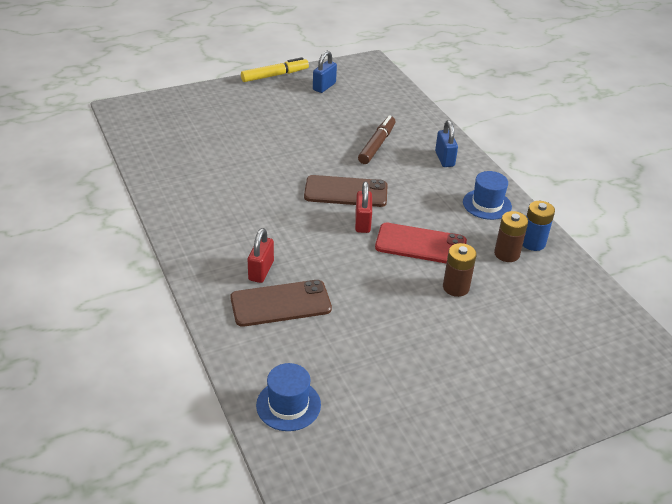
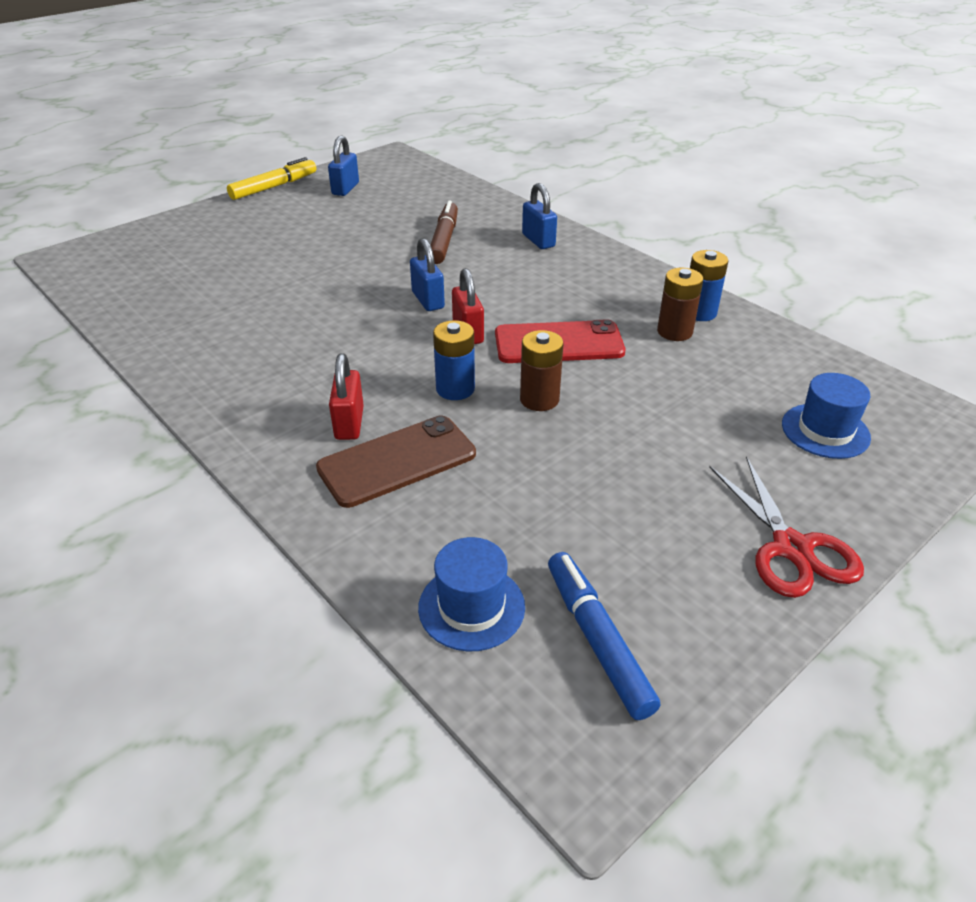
camera: 15 degrees left, 0 degrees up
brown phone [304,175,388,207] -> blue padlock [410,238,445,311]
brown battery [443,243,477,297] -> brown battery moved to [520,330,563,411]
blue hat [463,171,512,220] -> blue hat moved to [782,373,871,459]
none -> blue battery [433,320,475,400]
none -> blue marker [548,552,661,720]
none -> red scissors [709,456,864,598]

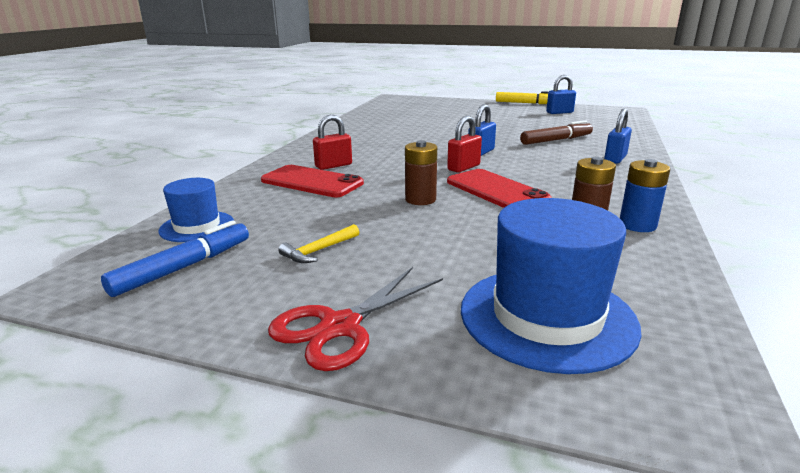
camera: 60 degrees right, 15 degrees down
brown phone [316,415,476,508] -> red phone [261,165,364,198]
blue battery [433,320,475,400] -> none
blue hat [782,373,871,459] -> blue hat [461,198,641,374], size x1.73
none -> yellow hammer [278,224,359,263]

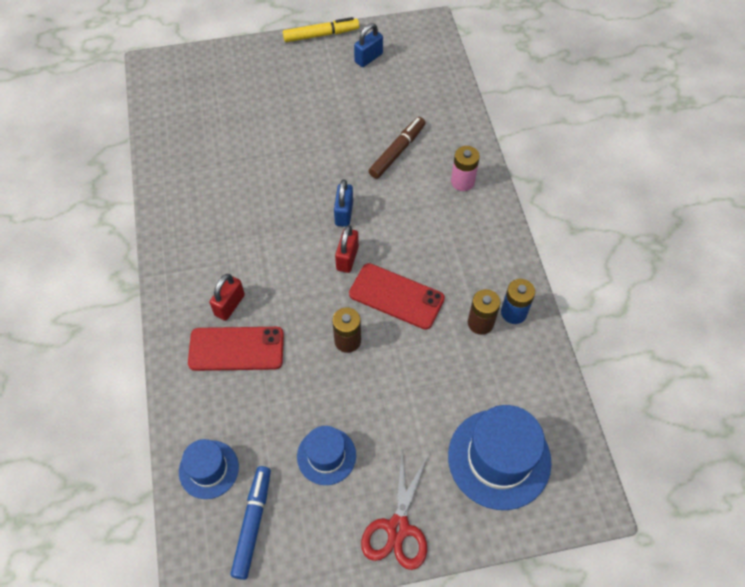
camera: 30 degrees left, 35 degrees up
yellow hammer [278,224,359,263] -> blue hat [297,426,356,485]
blue padlock [604,109,632,164] -> pink battery [451,146,480,191]

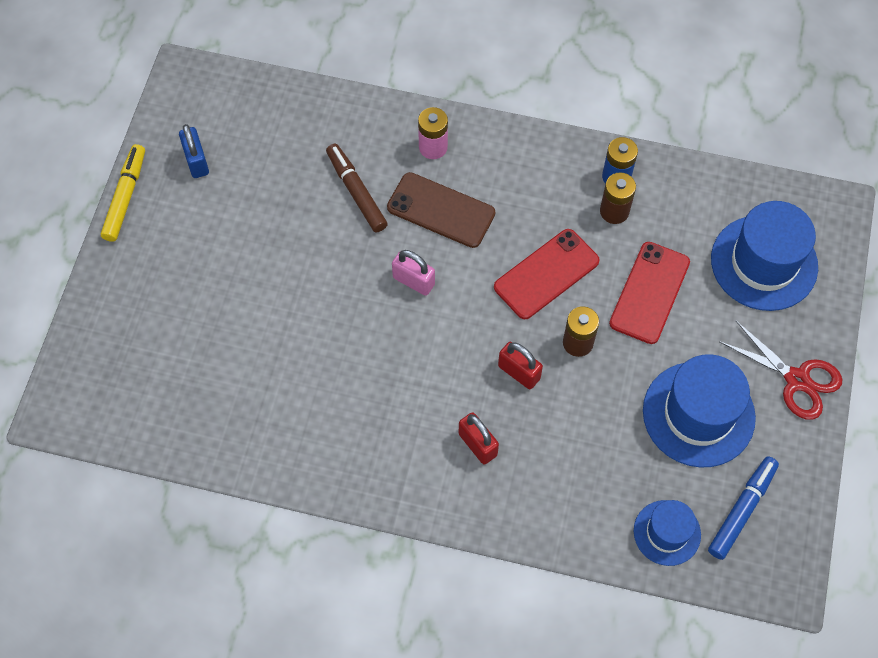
camera: 65 degrees left, 5 degrees up
red phone [188,327,284,371] -> red phone moved to [609,242,690,344]
blue marker [230,466,271,580] -> blue marker turned 90 degrees clockwise [708,456,779,560]
blue hat [297,426,356,485] -> blue hat [643,354,756,468], size x1.73
blue padlock [334,179,353,227] -> pink padlock [392,250,435,296]
red padlock [335,225,359,273] -> red padlock moved to [498,342,543,389]
none -> brown phone [387,172,495,248]

